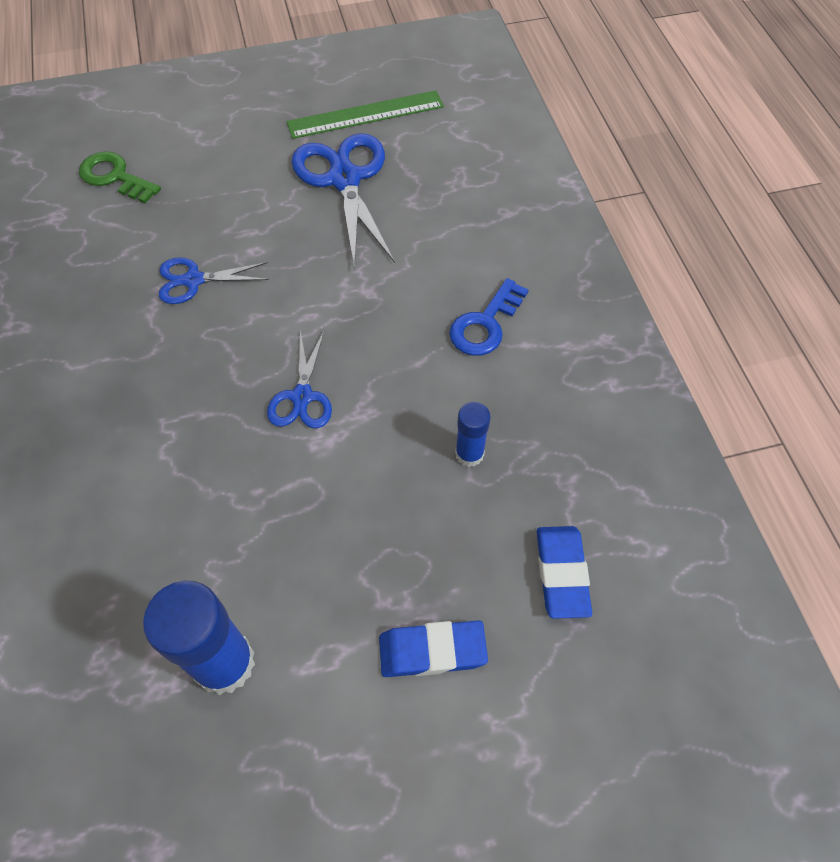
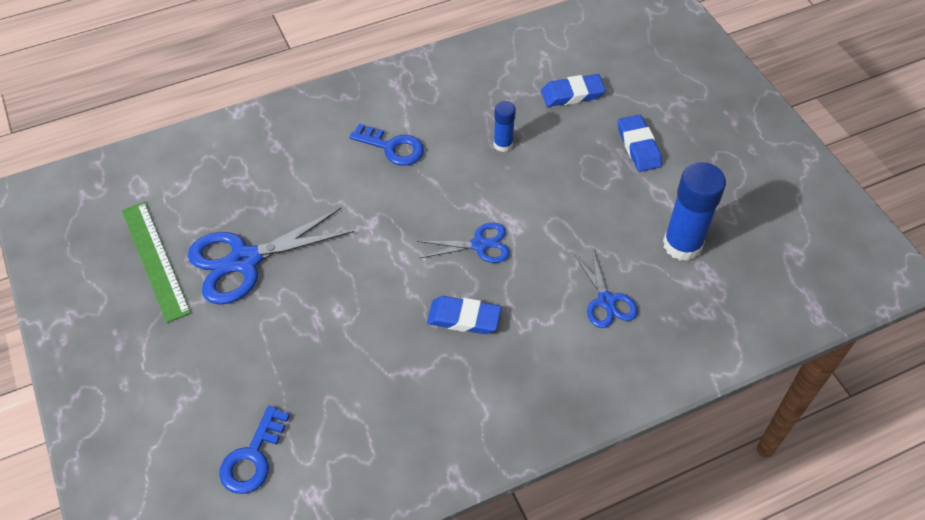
camera: 100 degrees left, 5 degrees down
green key [79,151,161,203] -> blue key [219,406,290,494]
blue scissors [159,257,269,304] -> blue scissors moved to [573,248,638,328]
none -> blue eraser [427,296,501,334]

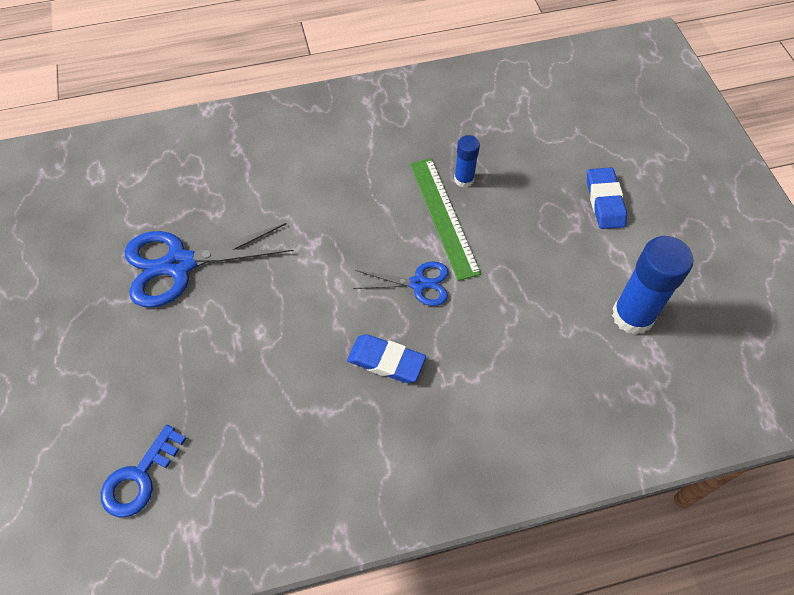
camera: 10 degrees right, 5 degrees up
green ruler [122,202,191,323] -> green ruler moved to [410,158,481,281]
blue key [350,124,424,166] -> none
blue eraser [541,74,606,107] -> none
blue scissors [573,248,638,328] -> none

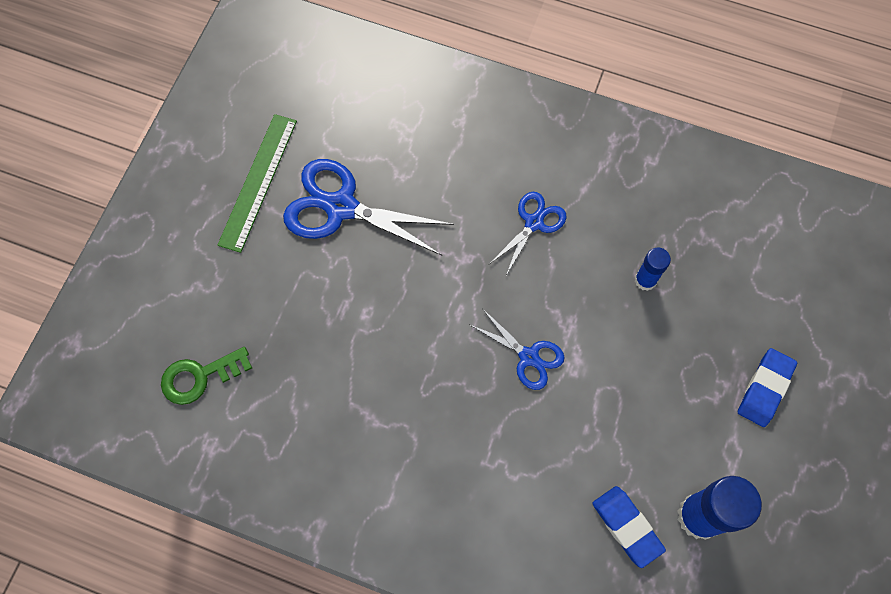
camera: 35 degrees right, 10 degrees up
blue key [101,425,186,517] -> green key [161,347,252,405]
blue eraser [347,334,426,383] -> blue eraser moved to [592,486,666,568]
green ruler [410,158,481,281] -> green ruler moved to [218,114,297,253]
none -> blue scissors [490,192,567,275]

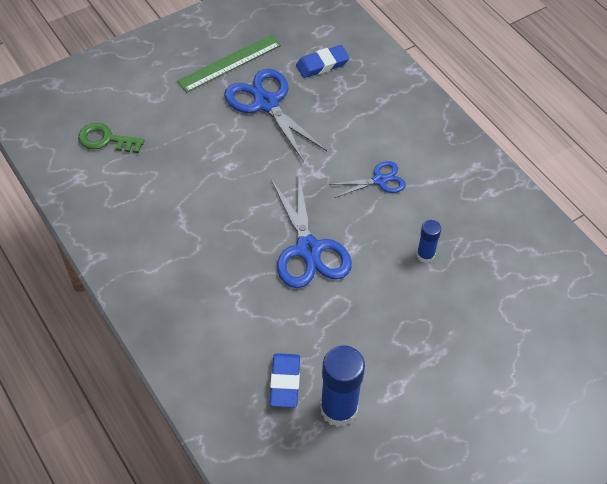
camera: 35 degrees right, 15 degrees down
blue scissors [470,308,565,390] -> blue scissors [271,176,352,288], size x1.77
blue eraser [738,348,797,427] -> blue eraser moved to [296,45,350,78]

